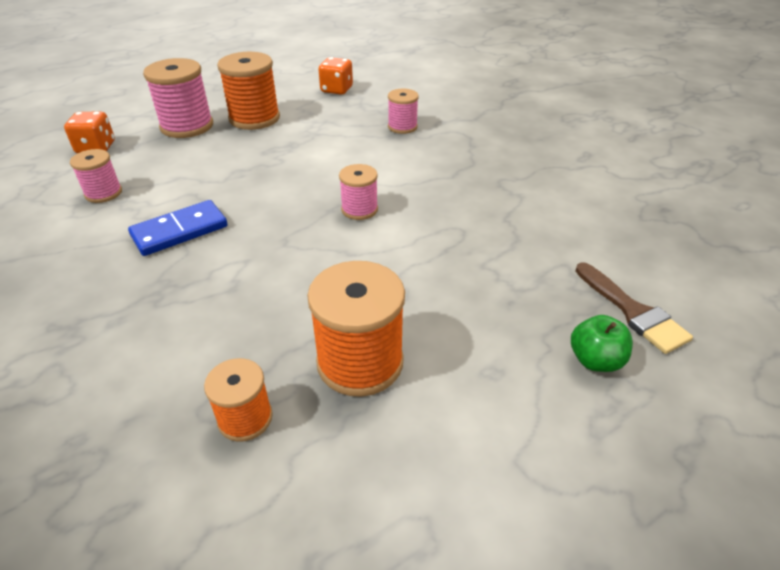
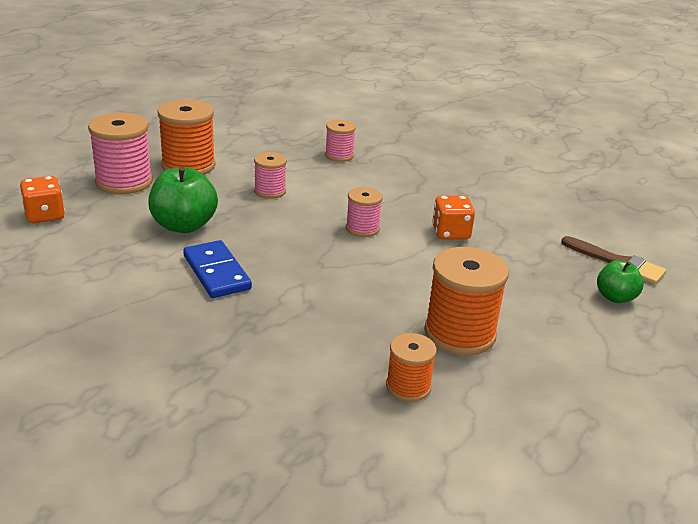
camera: 25 degrees left, 10 degrees down
pink spool [70,149,122,203] -> pink spool moved to [254,152,287,199]
blue domino [128,200,227,256] -> blue domino turned 60 degrees counterclockwise [183,240,252,298]
orange dice [318,57,353,95] -> orange dice moved to [432,195,475,240]
none -> green apple [148,166,218,233]

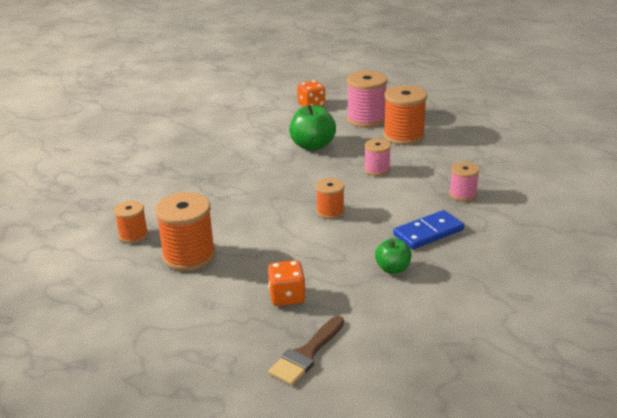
camera: 90 degrees right, 0 degrees up
blue domino [183,240,252,298] -> blue domino moved to [393,210,464,250]
pink spool [346,187,383,237] -> orange spool [316,178,345,219]
orange dice [432,195,475,240] -> orange dice moved to [268,260,306,306]
green apple [597,260,644,303] -> green apple moved to [375,238,412,274]

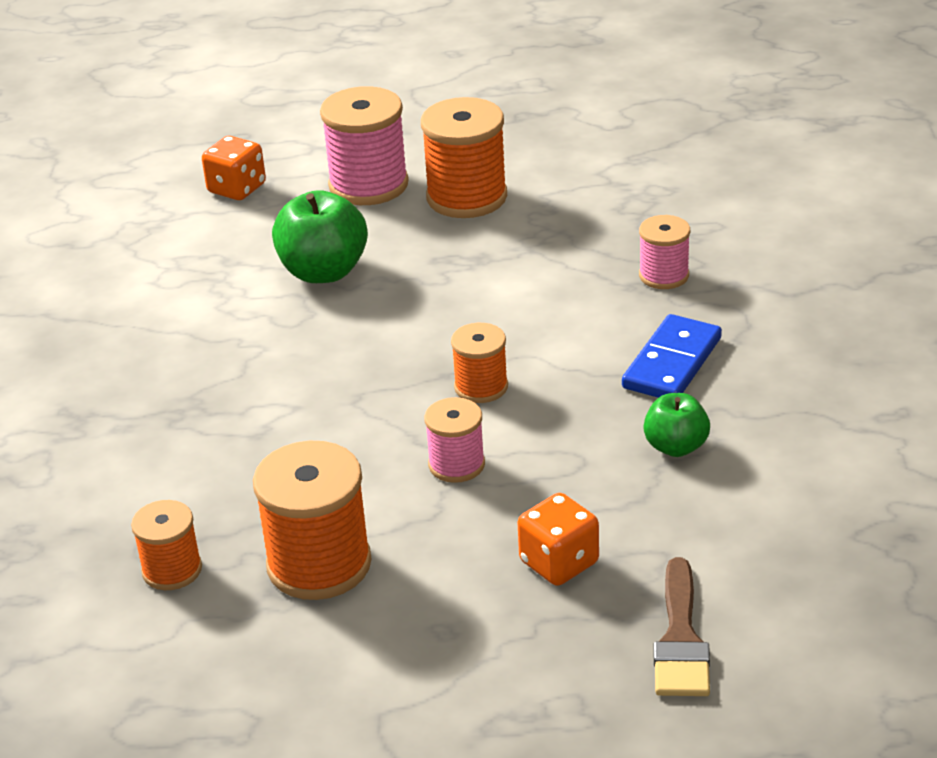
camera: 30 degrees left, 5 degrees up
pink spool [364,139,391,176] -> pink spool moved to [425,397,485,483]

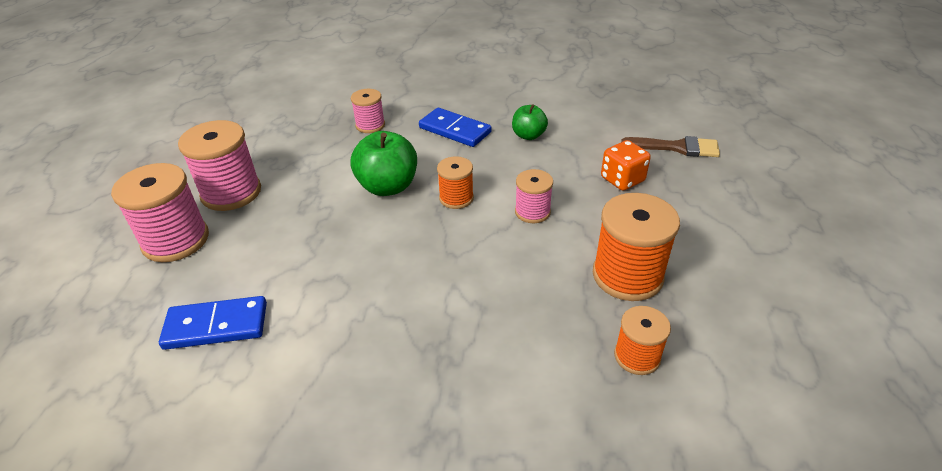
camera: 85 degrees left, 5 degrees up
orange dice [202,136,266,200] -> none
green apple [272,190,368,283] -> green apple moved to [350,131,417,196]
orange spool [421,97,507,218] -> pink spool [178,120,261,211]
none -> blue domino [159,296,267,350]

